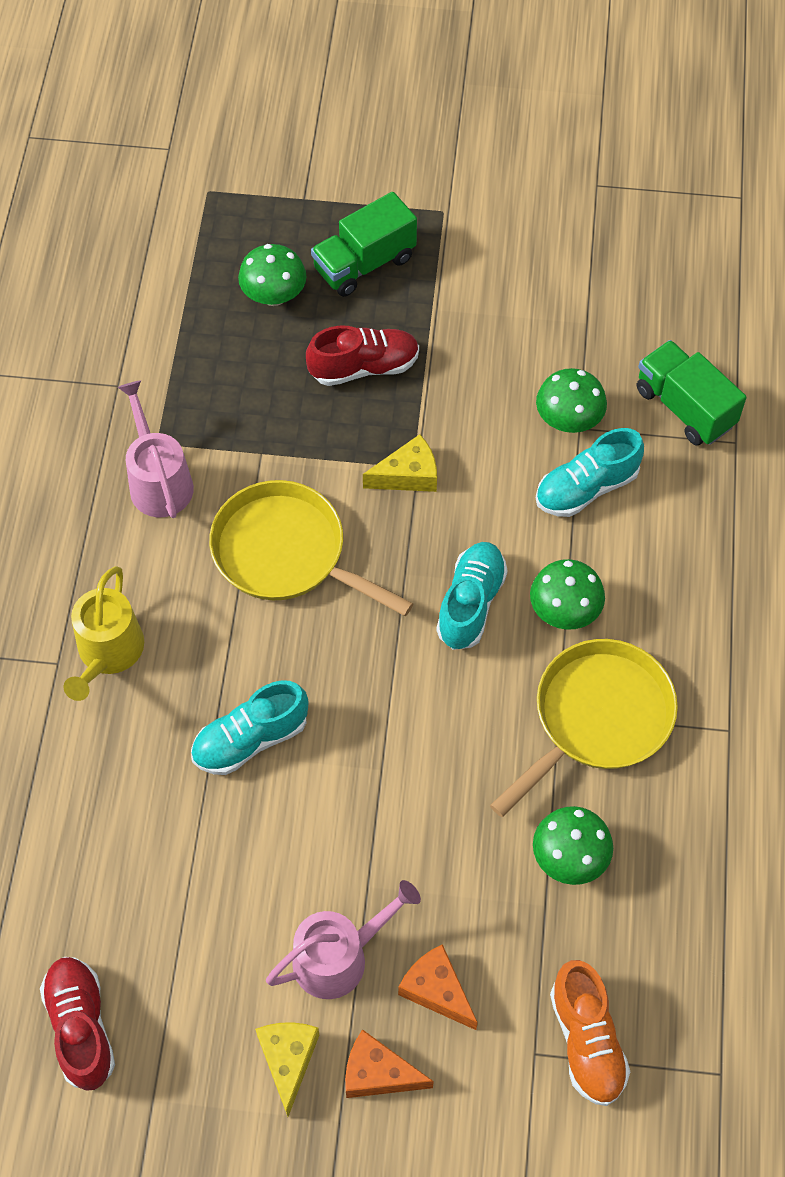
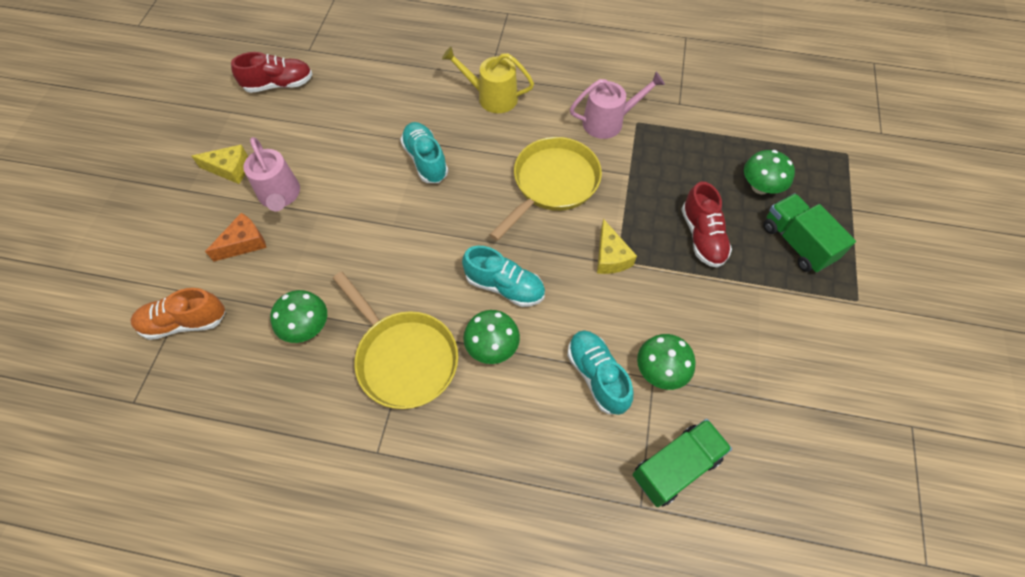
camera: 95 degrees right, 0 degrees up
orange cheese [345,1029,434,1098] -> none

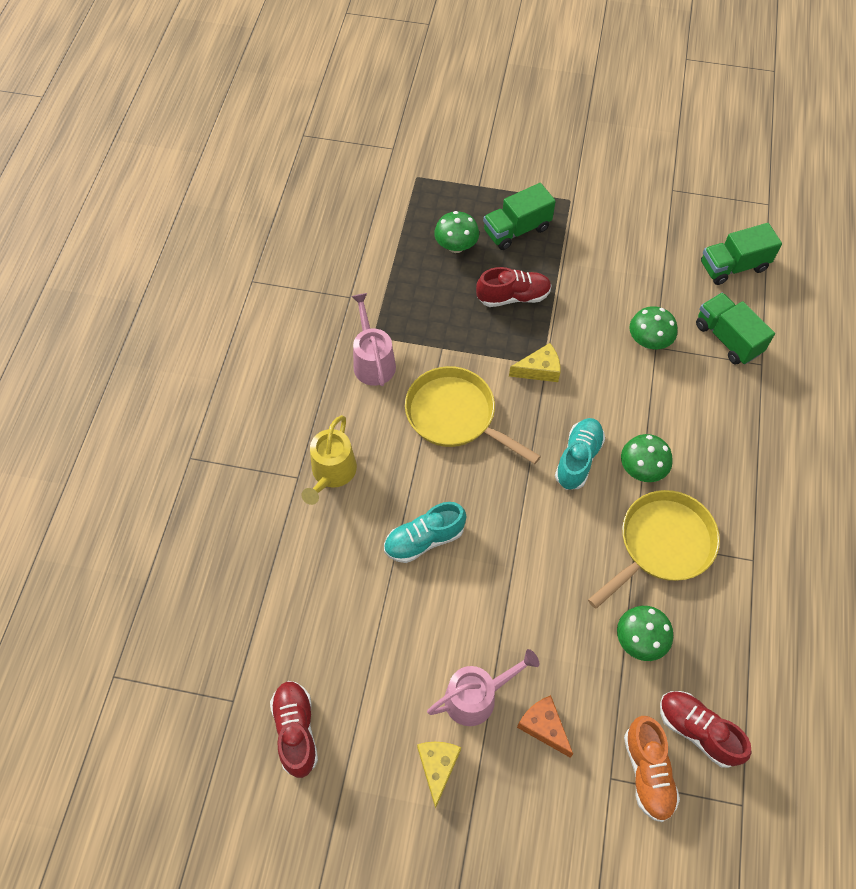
camera: 90 degrees left, 0 degrees up
turquoise shoe [567,330,633,415] -> none
none -> red shoe [660,691,751,768]
none -> green truck [701,223,782,285]

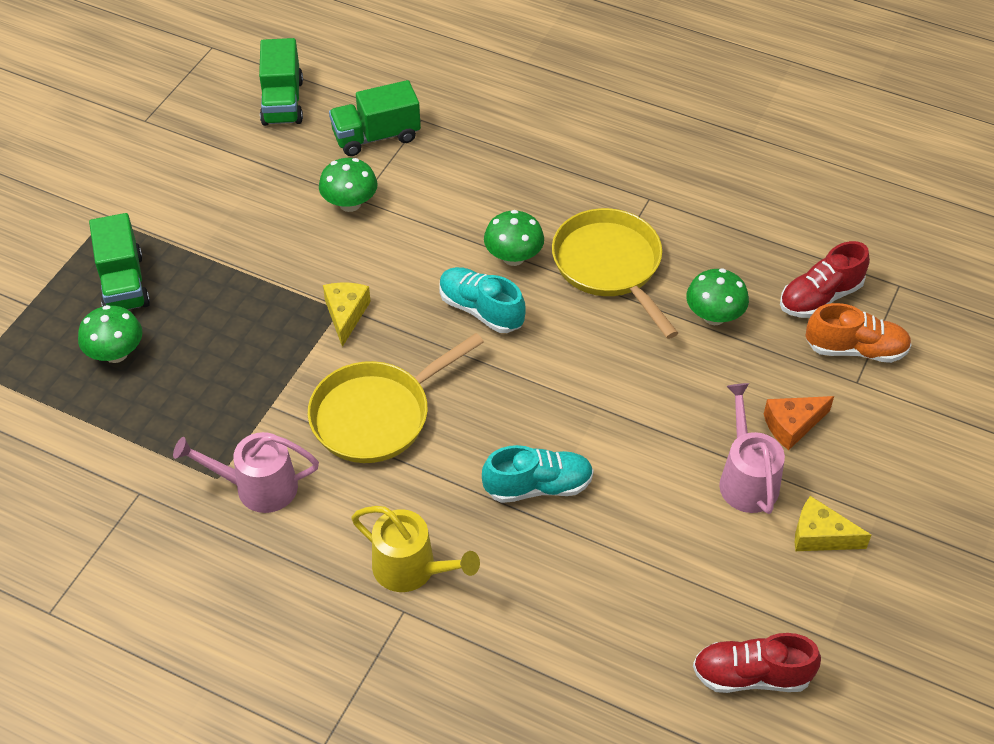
camera: 75 degrees left, 10 degrees down
turquoise shoe [384,502,466,563] -> turquoise shoe turned 90 degrees counterclockwise [482,445,594,503]
red shoe [476,267,552,307] -> none

